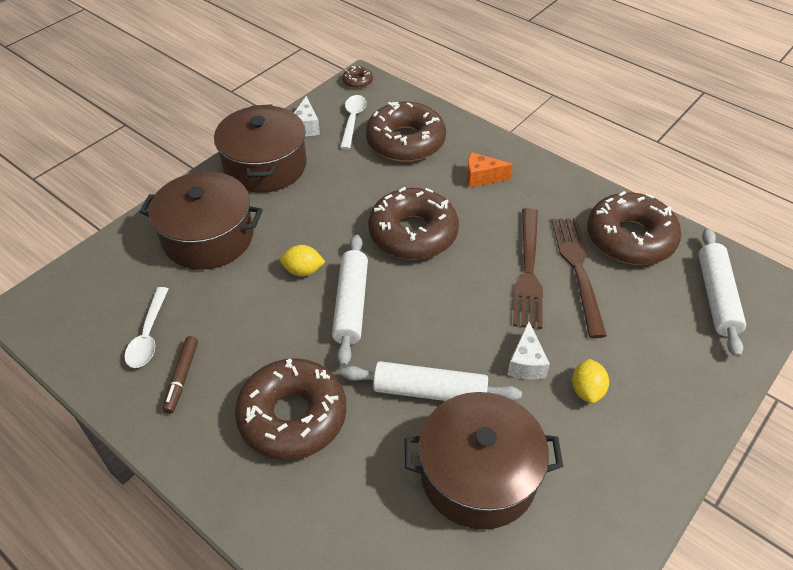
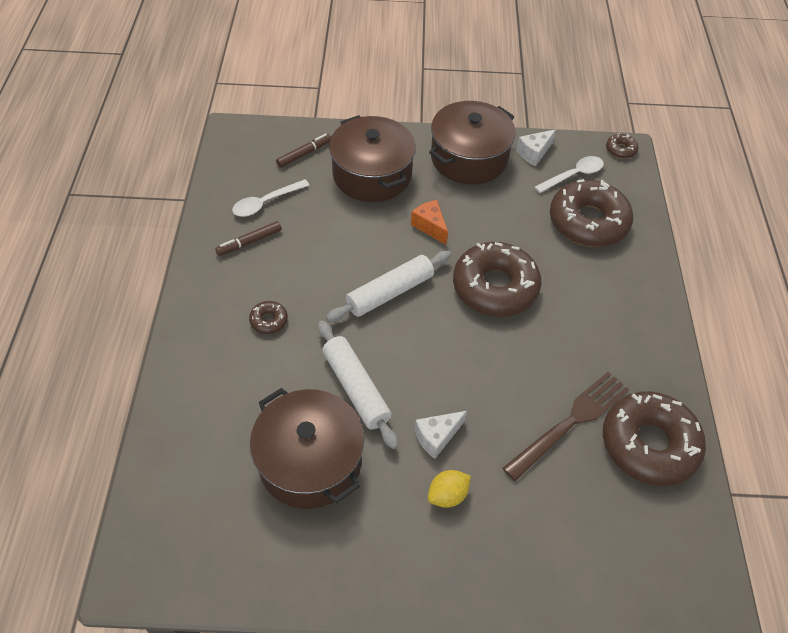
camera: 50 degrees right, 5 degrees up
brown donut [235,358,346,460] -> brown donut [249,301,288,334], size x0.42
yellow lemon [280,245,325,277] -> none
orange cheese [467,152,513,188] -> orange cheese moved to [411,200,448,245]
brown fork [513,208,543,329] -> none
white rolling pin [699,228,746,357] -> none
none -> brown marker [276,133,331,168]

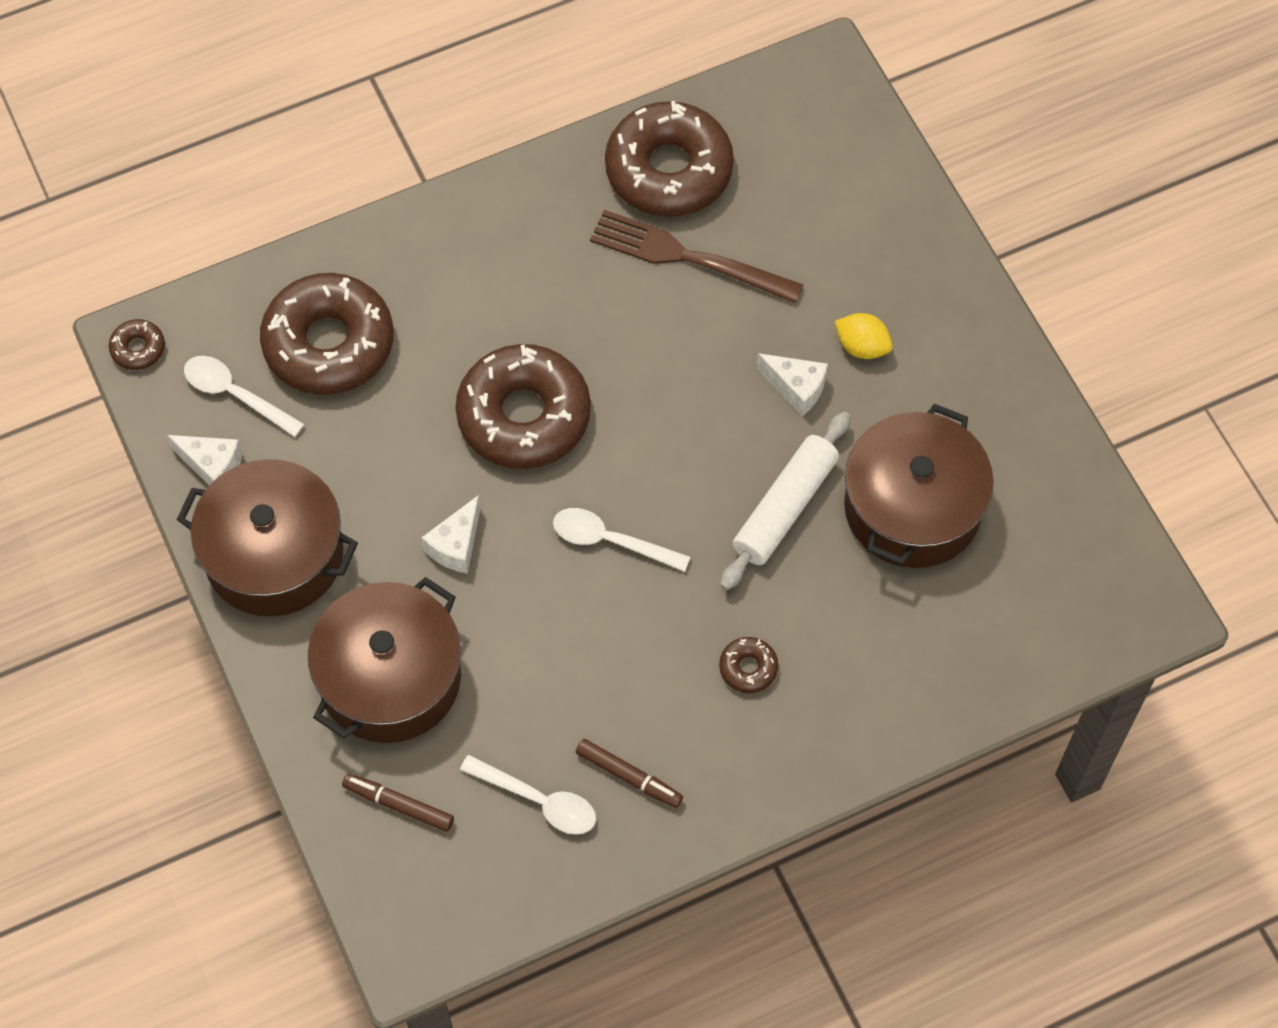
camera: 115 degrees left, 10 degrees up
white rolling pin [326,251,451,322] -> white spoon [553,508,690,572]
orange cheese [411,200,448,245] -> white cheese [422,495,480,574]

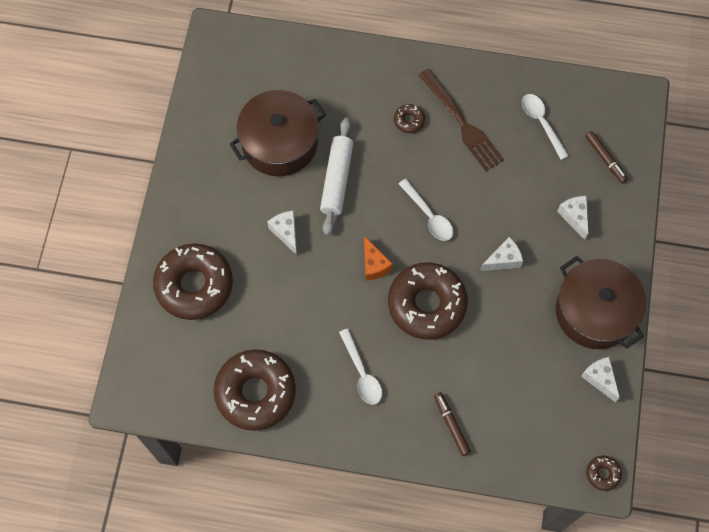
camera: 145 degrees left, 5 degrees up
white spoon [184,356,305,437] -> white spoon moved to [339,329,382,405]
brown donut [260,273,393,395] -> brown donut moved to [153,243,233,320]
brown pot [308,577,461,743] -> white cheese [557,196,588,240]
brown marker [576,739,683,808] -> brown marker moved to [434,392,471,456]
brown fork [590,210,804,304] -> brown fork moved to [419,69,504,171]
white rolling pin [720,412,850,590] -> white rolling pin turned 60 degrees counterclockwise [320,118,353,236]
yellow lemon [835,313,892,359] -> none
none -> orange cheese [364,236,393,281]

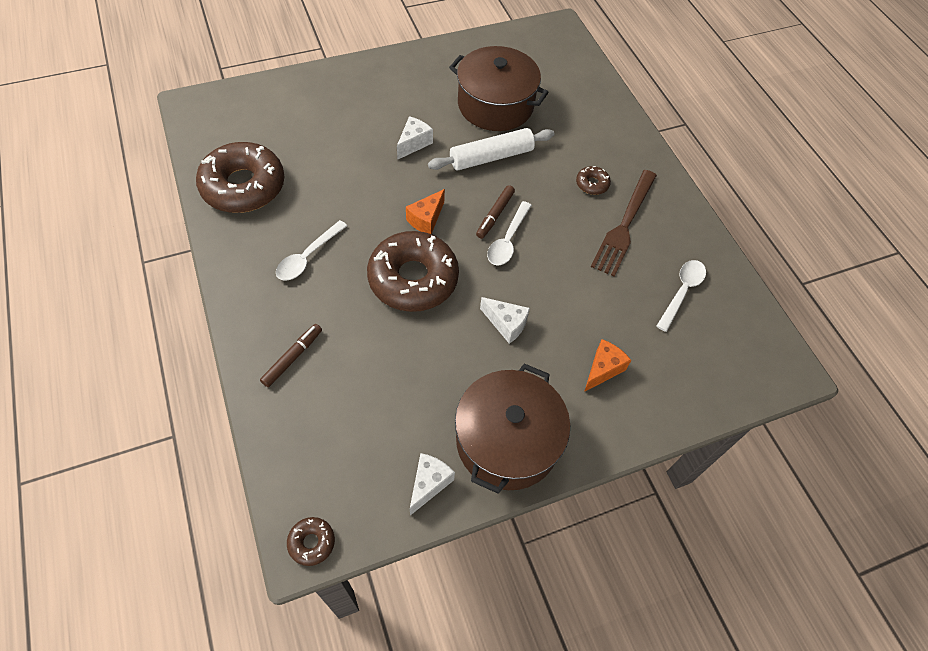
camera: 55 degrees right, 10 degrees down
brown donut [153,243,233,320] -> none
white cheese [557,196,588,240] -> orange cheese [584,339,631,392]
brown marker [585,131,628,183] -> brown marker moved to [476,185,515,239]

